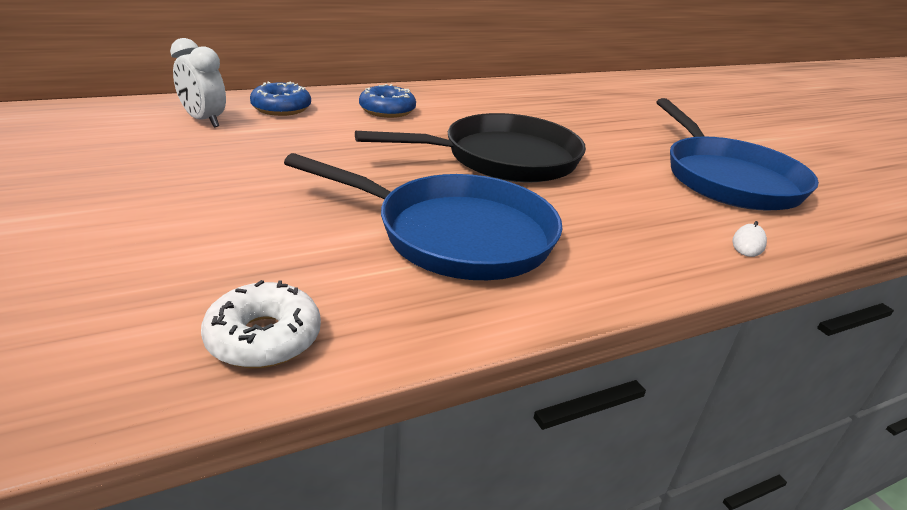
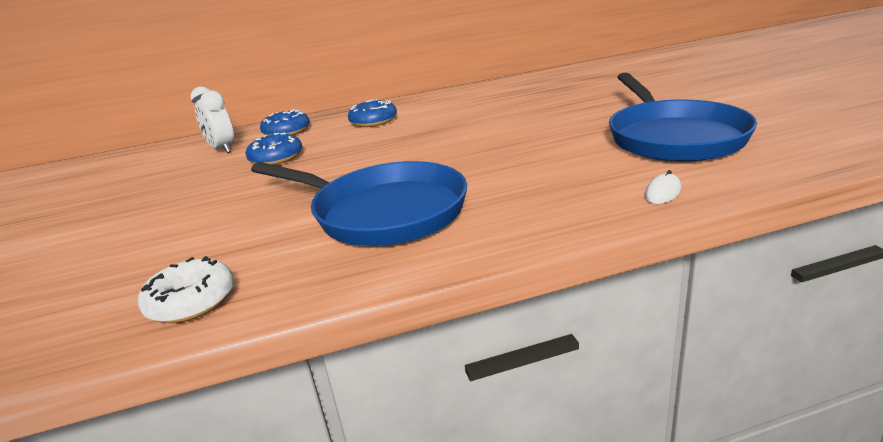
camera: 15 degrees right, 5 degrees down
black pan [355,113,586,182] -> none
none -> blue donut [246,132,302,165]

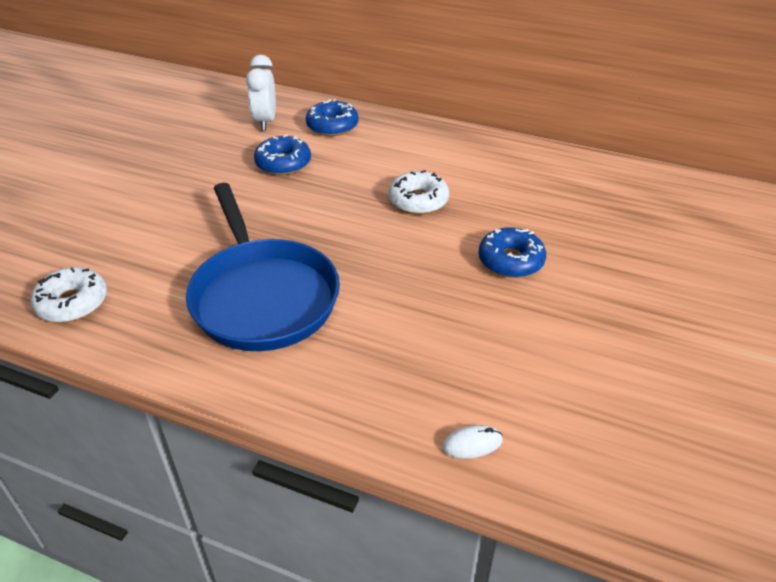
camera: 35 degrees right, 15 degrees up
blue donut [348,99,397,127] -> blue donut moved to [478,227,546,278]
blue pan [609,73,757,162] -> none
none -> white donut [389,170,449,214]

